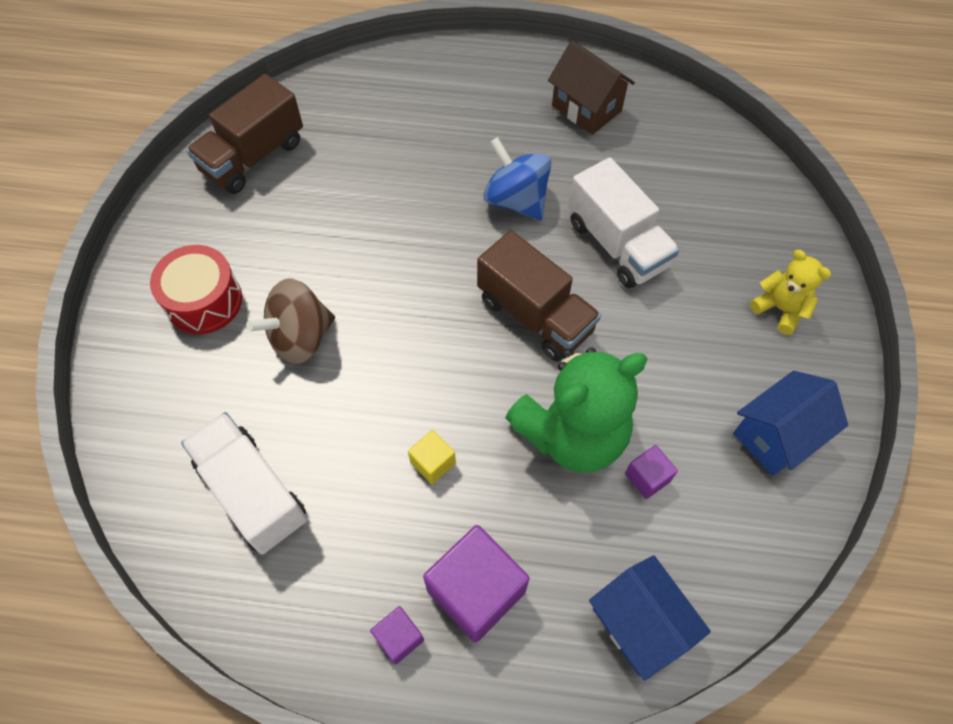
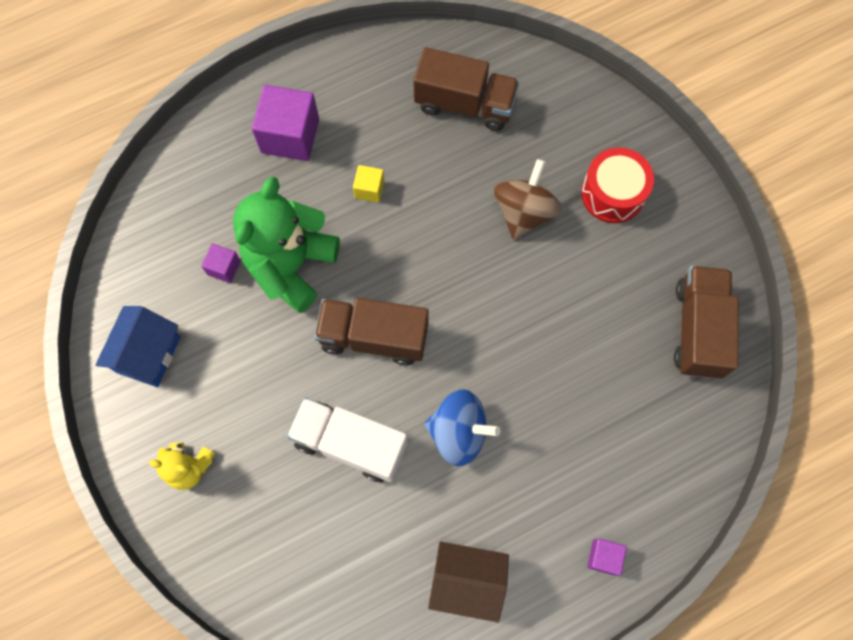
camera: 145 degrees right, 10 degrees up
white truck [181,412,307,555] -> brown truck [413,47,519,131]
purple cube [370,606,424,665] -> purple cube moved to [587,538,627,576]
blue house [589,555,711,681] -> none

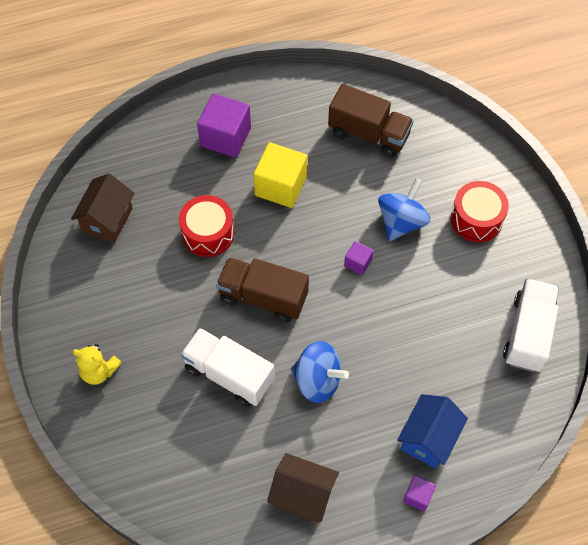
camera: 10 degrees right, 10 degrees down
blue house [96,306,181,387] -> blue house moved to [397,394,468,469]
purple cube [201,244,241,283] -> purple cube moved to [344,241,374,275]
green teddy bear [233,176,340,313] -> red drum [179,195,235,257]
yellow cube [353,165,384,203] -> yellow cube [253,142,307,208], size x2.00
brown spinning top [494,159,561,240] -> blue spinning top [378,179,430,241]
brown truck [674,265,739,378] -> white truck [503,278,559,372]
none -> brown house [71,173,134,243]

